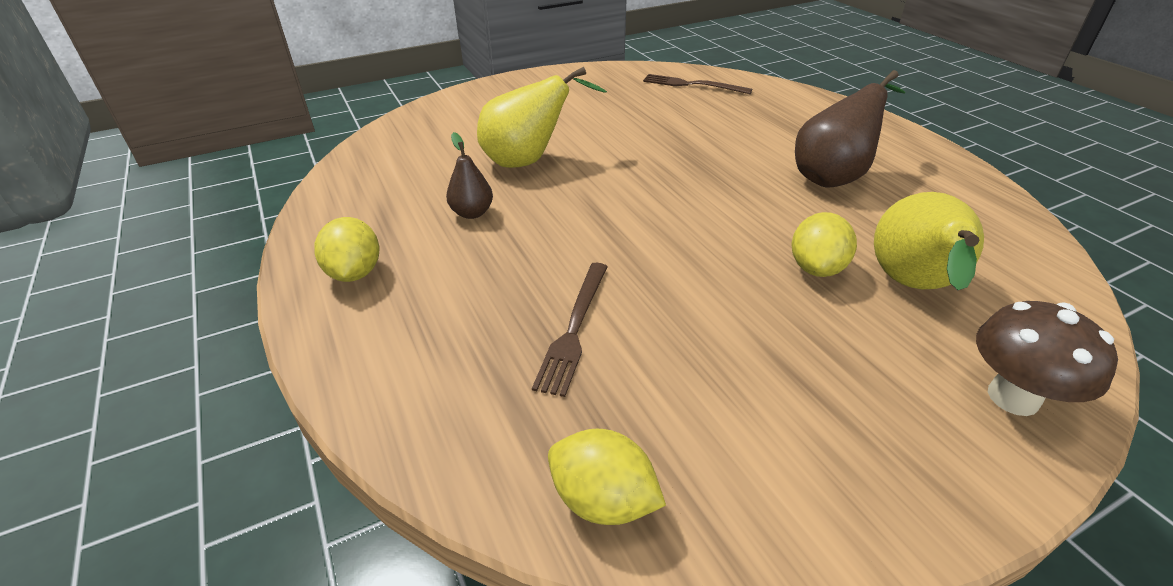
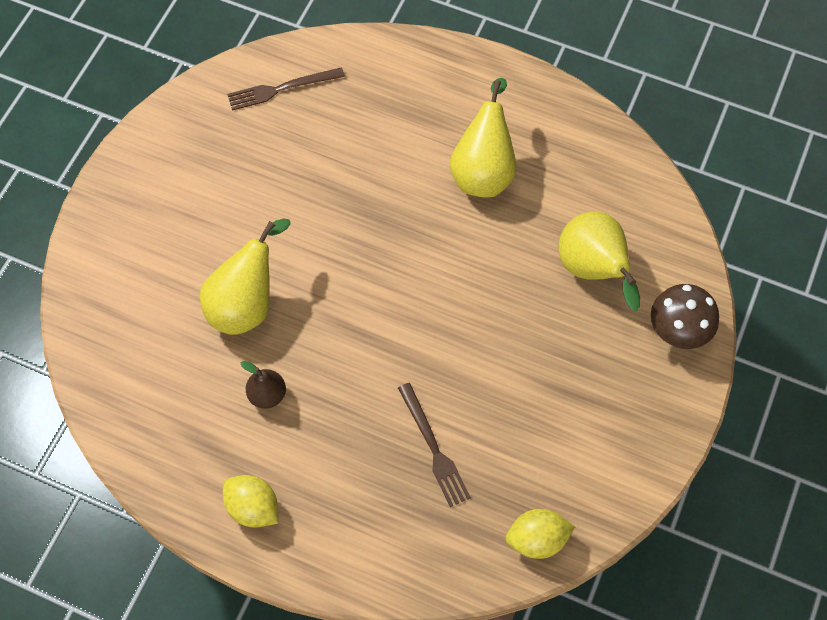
camera: 40 degrees left, 25 degrees up
yellow lemon [792,212,857,277] -> none
brown pear [795,70,906,188] -> yellow pear [450,78,517,198]

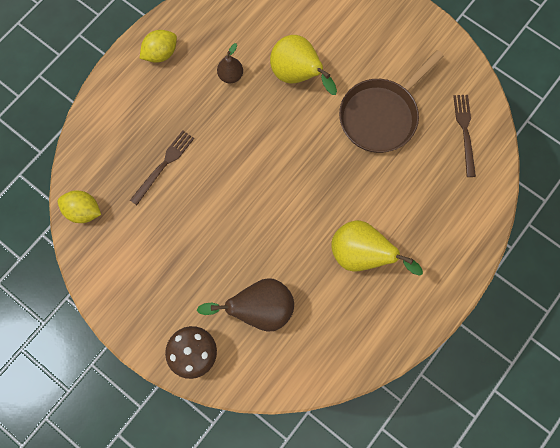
camera: 105 degrees right, 10 degrees up
brown fork [398,383,471,507] -> brown fork turned 135 degrees clockwise [130,130,194,205]
yellow lemon [506,509,575,559] -> yellow lemon turned 75 degrees counterclockwise [57,191,101,223]
yellow pear [558,212,640,311] -> brown pear [197,278,294,331]
none -> brown pan [339,50,444,153]

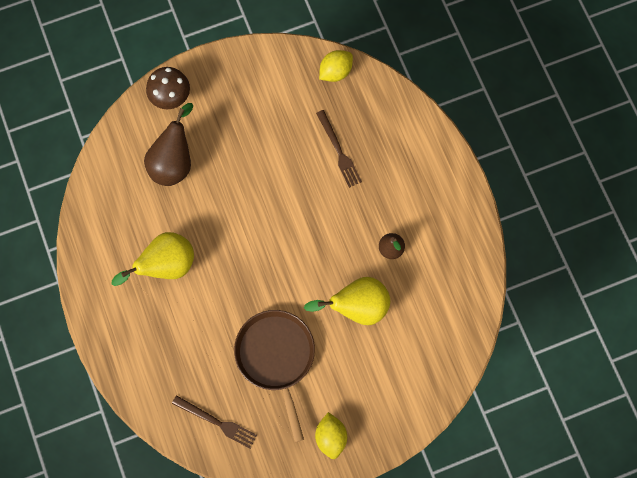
camera: 120 degrees right, 0 degrees up
yellow lemon [140,30,177,63] -> yellow lemon moved to [315,412,347,459]

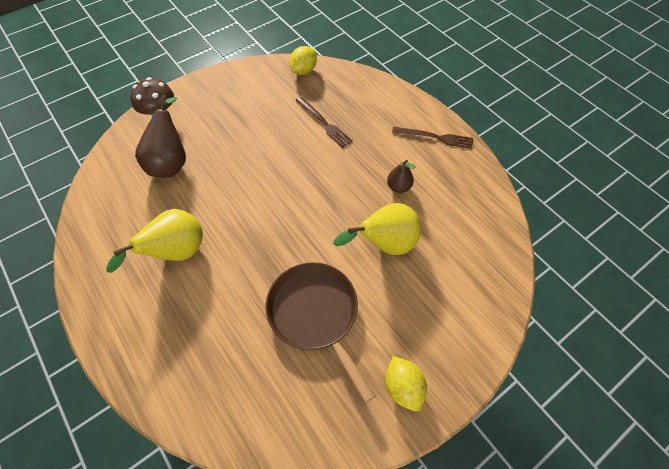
camera: 15 degrees left, 15 degrees down
brown fork [172,395,257,448] -> brown fork moved to [392,127,473,149]

